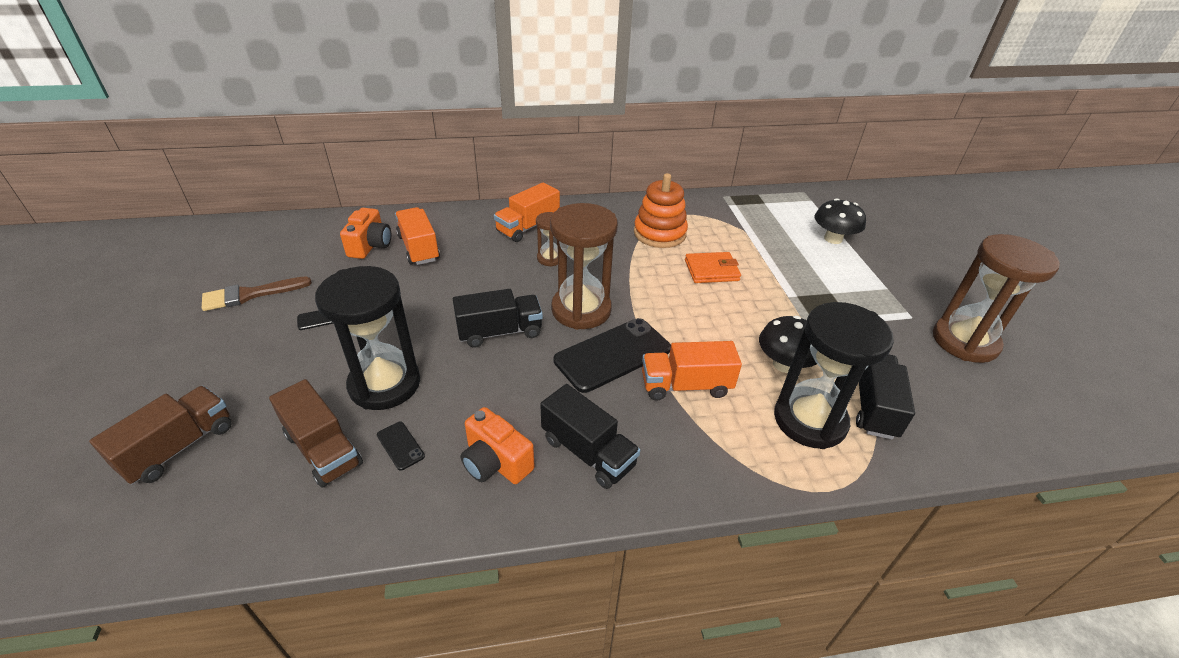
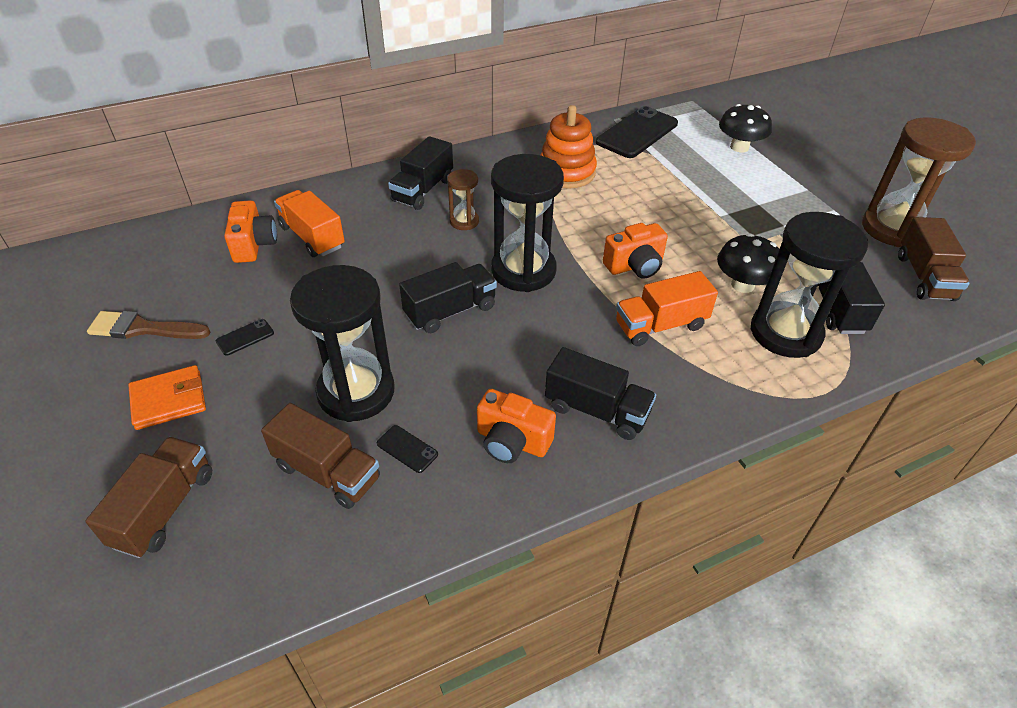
camera: 15 degrees left, 5 degrees up
brown brush [202,276,312,311] -> brown brush turned 45 degrees clockwise [87,311,210,339]
orange truck [494,182,560,242] -> black truck [388,136,453,210]
brown hourglass [550,203,618,330] -> black hourglass [491,154,564,292]
black phone [554,318,671,393] -> black phone moved to [596,106,678,158]
orange wallet [685,252,741,283] -> orange wallet moved to [128,365,206,430]
none -> orange camera [603,223,668,279]
none -> brown truck [898,217,970,301]

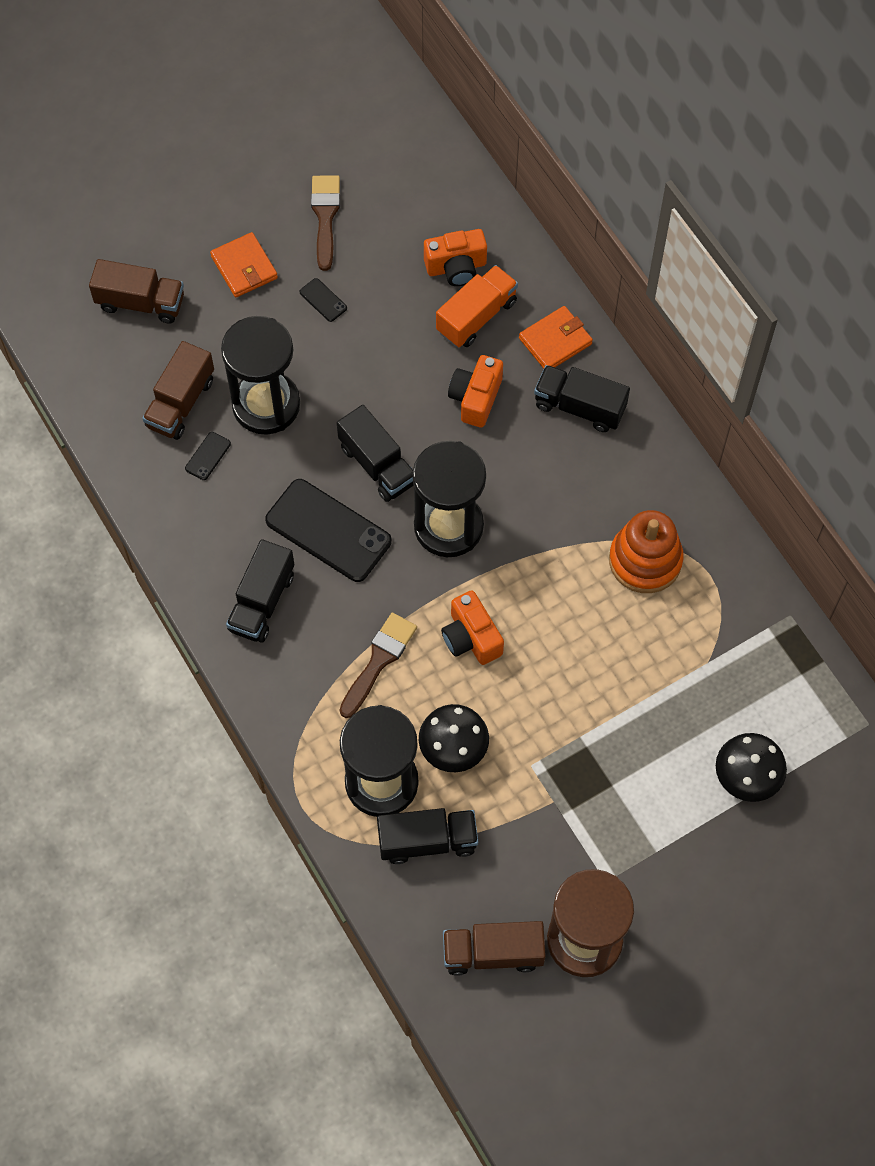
camera: 85 degrees right, 20 degrees up
brown hourglass [447,169,479,230] -> none
orange camera [477,389,556,463] -> orange camera moved to [448,355,503,428]
black phone [596,106,678,158] -> black phone moved to [265,479,392,582]
orange truck [616,271,718,346] -> brown brush [340,612,417,718]
none -> orange wallet [519,306,593,369]

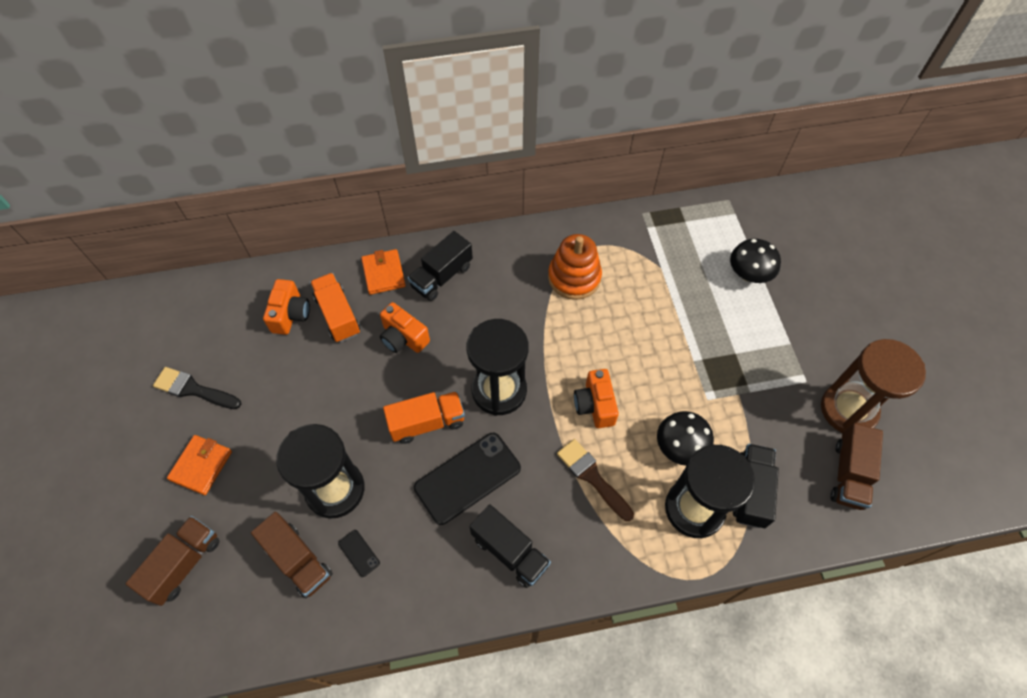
camera: 70 degrees left, 5 degrees down
orange wallet [210,232,278,297] -> orange wallet turned 60 degrees counterclockwise [167,435,232,495]
black phone [299,278,347,322] -> none
brown brush [311,175,340,271] -> black brush [153,367,241,409]
black truck [337,405,414,502] -> orange truck [383,391,465,444]
orange camera [441,590,504,665] -> orange camera turned 90 degrees clockwise [574,369,619,428]

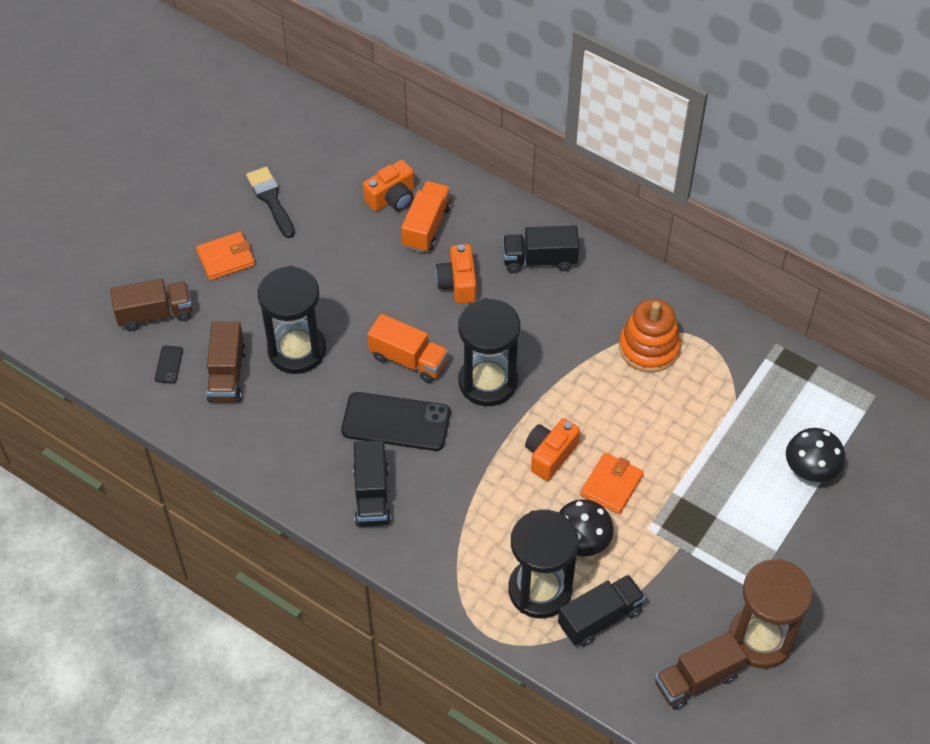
camera: 45 degrees right, 5 degrees down
black phone [338,530,380,577] -> black phone moved to [155,346,183,384]
orange wallet [361,249,406,295] -> orange wallet moved to [580,453,644,514]
brown brush [557,439,634,521] -> none

